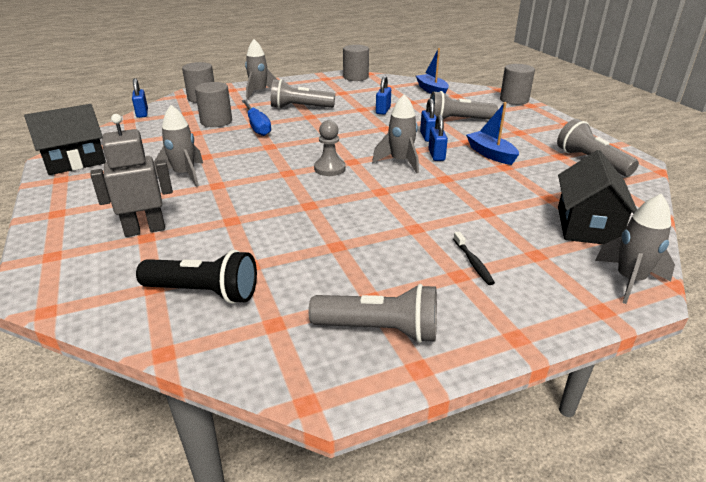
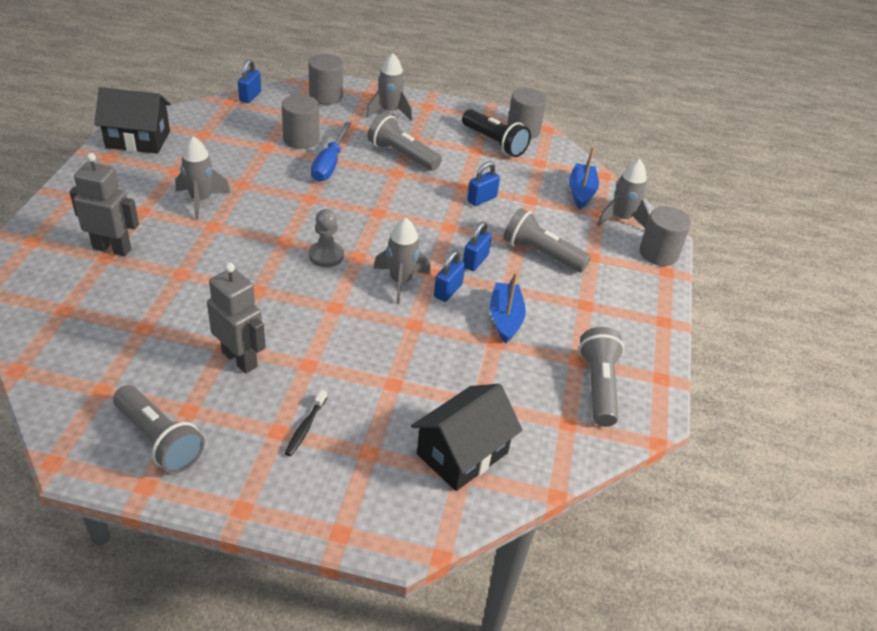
camera: 30 degrees right, 10 degrees up
black flashlight [136,250,257,304] -> black flashlight moved to [462,109,531,157]
grey rocket [595,194,675,304] -> grey rocket moved to [597,159,650,229]
none -> grey robot [207,263,266,373]

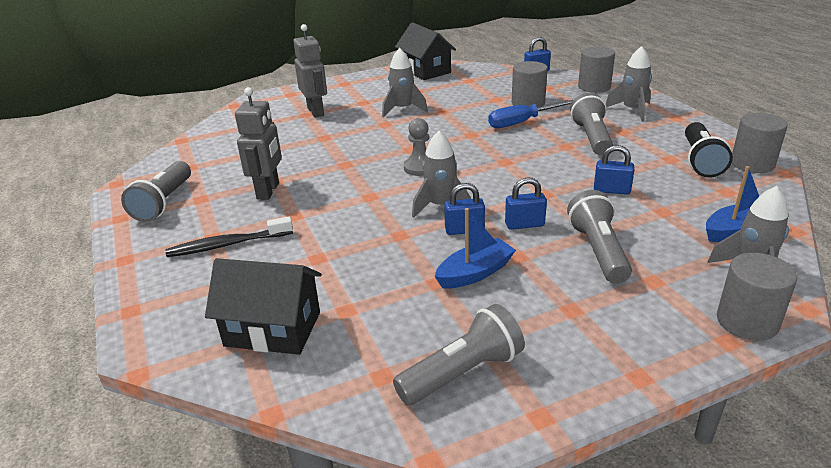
camera: 60 degrees right, 10 degrees down
black toothbrush [285,390,327,456] -> black toothbrush [165,216,293,257], size x1.66

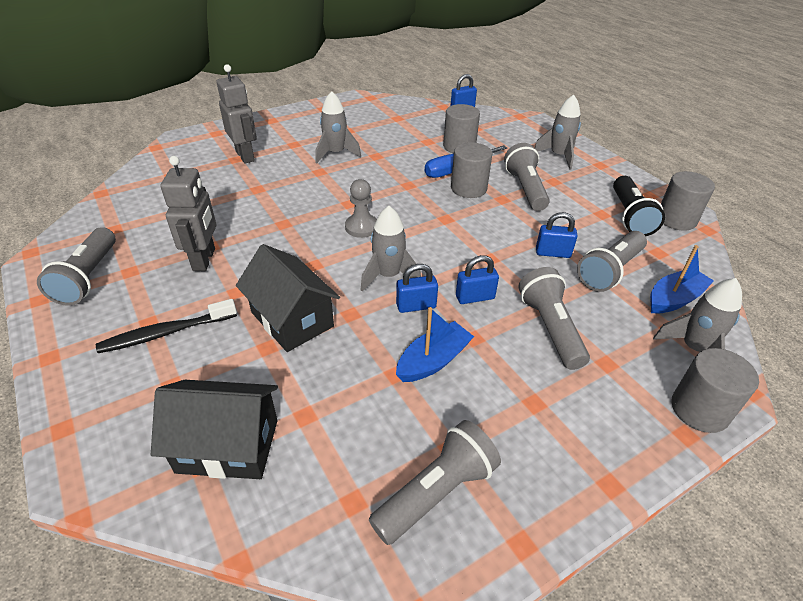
camera: 10 degrees left, 10 degrees up
black house [395,22,456,80] -> black house moved to [236,244,340,352]
grey cylinder [578,47,615,93] -> grey cylinder moved to [451,142,492,198]
none -> grey flashlight [577,231,647,292]

